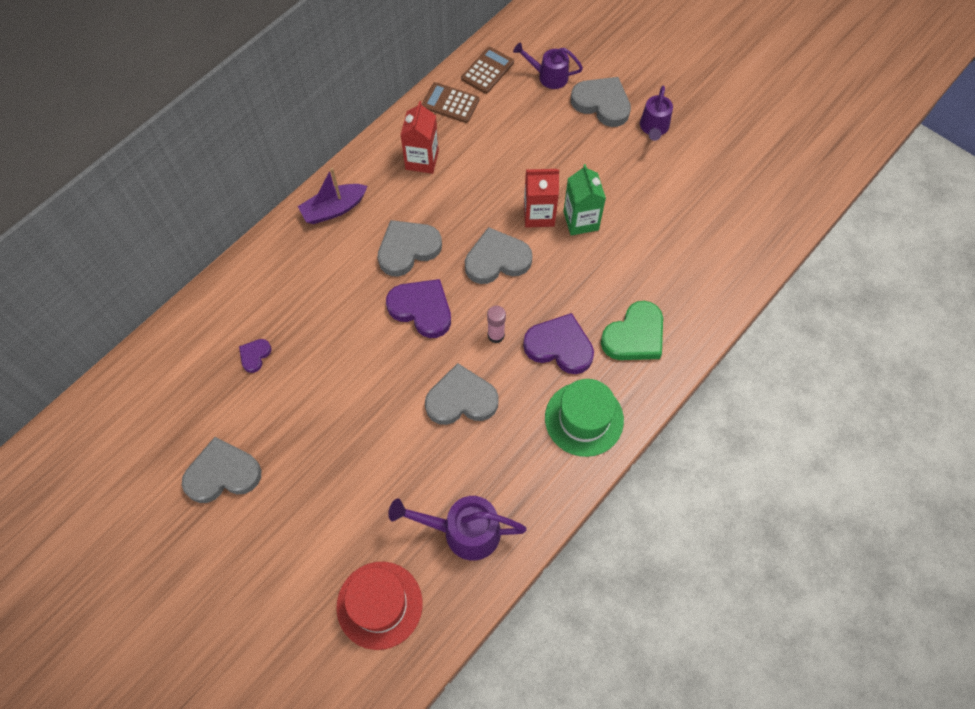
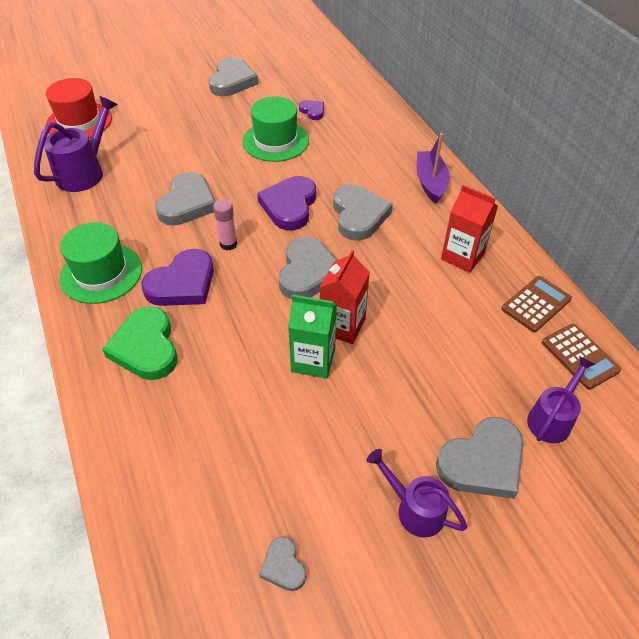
camera: 115 degrees right, 15 degrees down
purple heart [386,279,451,338] -> purple heart turned 135 degrees clockwise [257,176,316,230]
none -> green hat [243,96,309,162]
none -> grey heart [259,536,306,591]

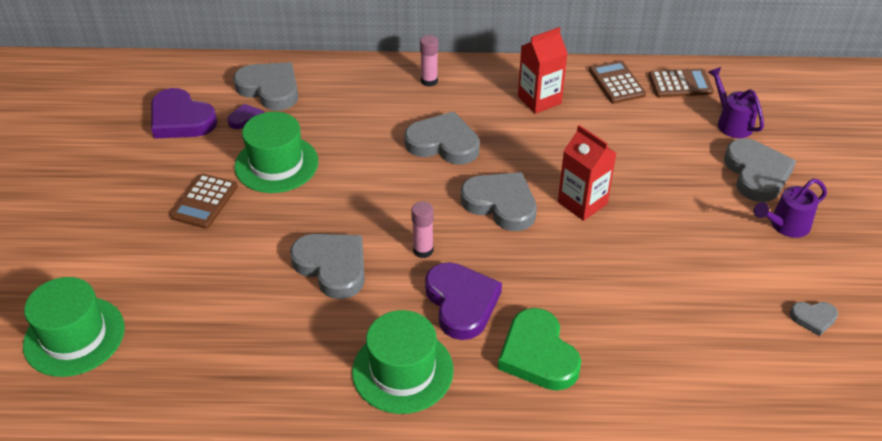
camera: 65 degrees left, 5 degrees down
purple watering can [34,96,118,192] -> none
red hat [46,78,112,138] -> green hat [23,277,125,377]
green heart [102,306,178,380] -> green heart turned 60 degrees clockwise [498,308,581,391]
grey heart [209,57,258,96] -> grey heart moved to [233,62,298,111]
purple heart [257,176,316,230] -> purple heart moved to [151,88,217,139]
green carton [288,295,337,379] -> none
purple boat [417,133,450,204] -> pink glue stick [420,35,438,87]
none -> brown calculator [170,174,238,229]

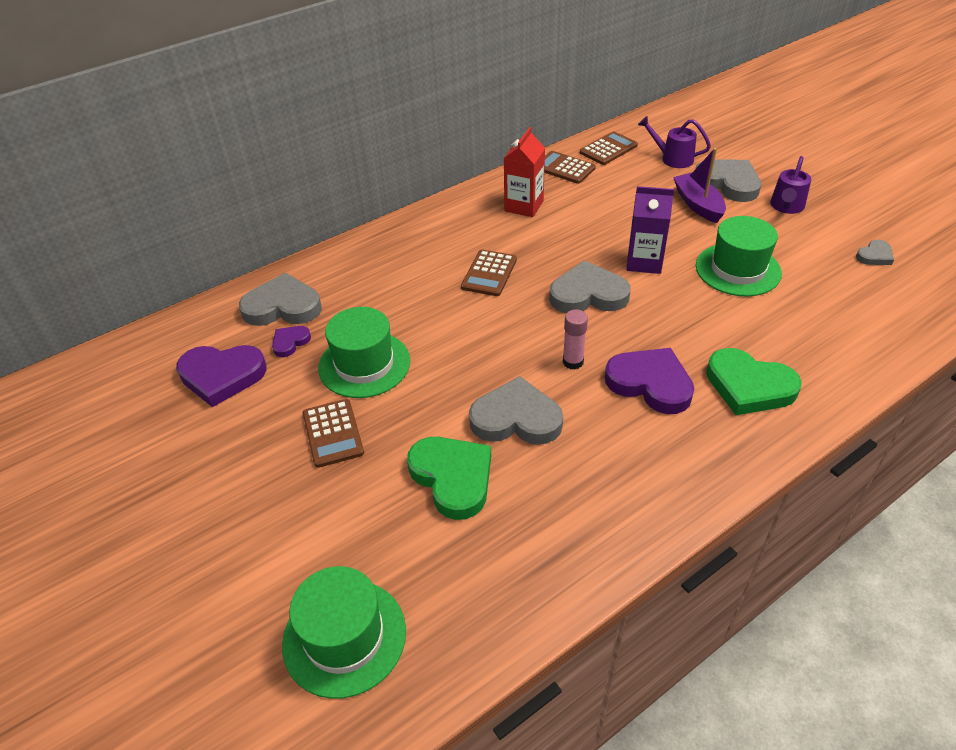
camera: 35 degrees left, 0 degrees up
green hat [352,310,454,414] -> green hat moved to [696,216,782,296]
grey heart [404,111,480,165] -> brown calculator [461,249,517,296]
pink glue stick [420,35,438,87] -> none
red carton [558,125,616,221] -> purple carton [627,186,674,274]
none -> green heart [407,437,491,520]
none -> purple boat [673,148,726,223]

